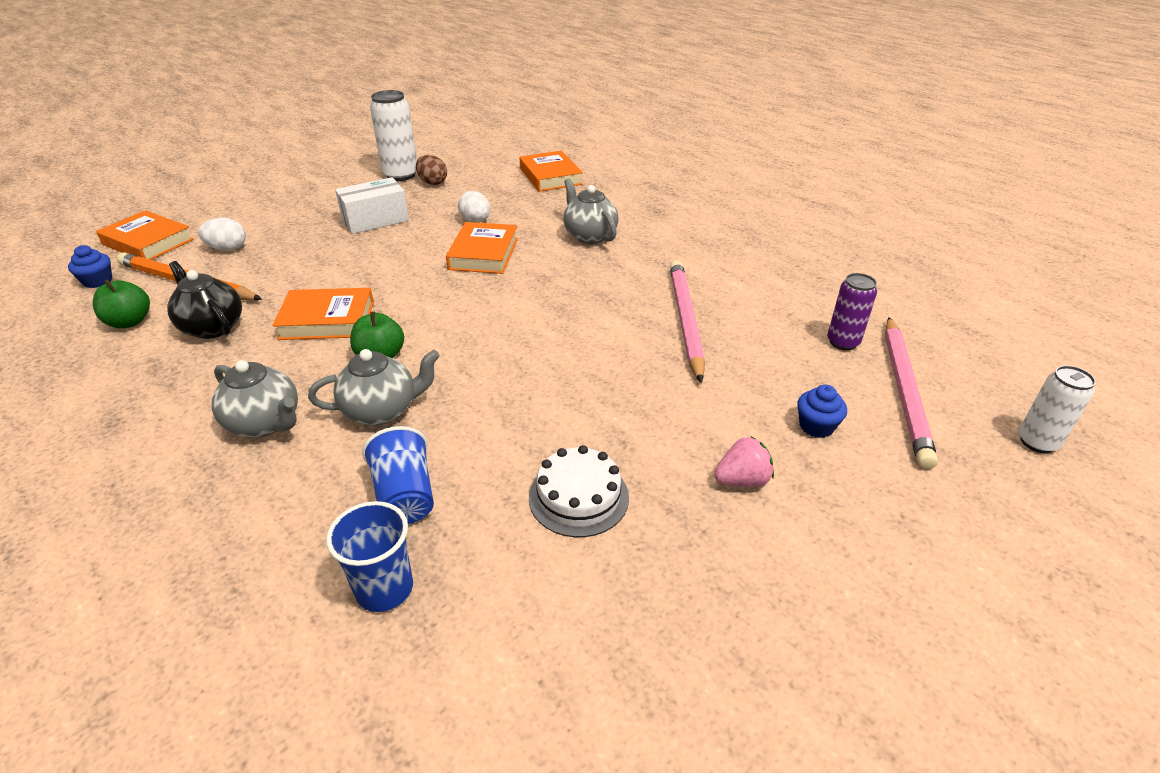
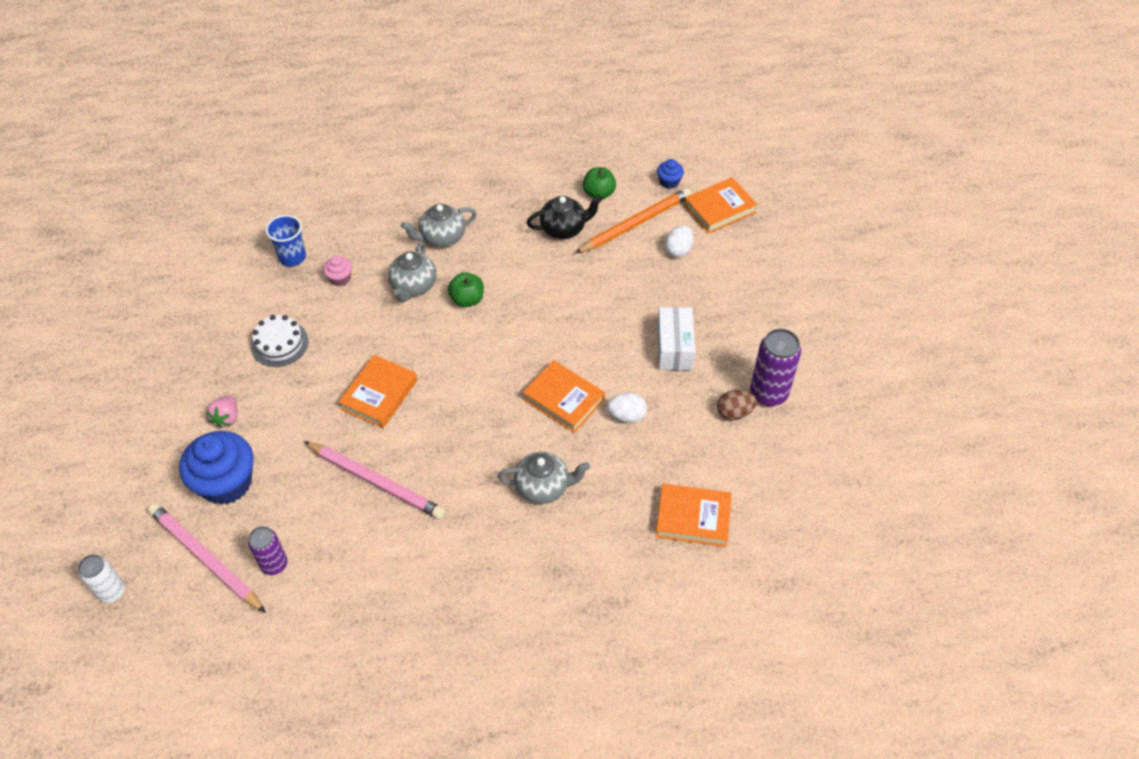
camera: 120 degrees right, 15 degrees up
orange book [272,288,374,340] -> orange book moved to [339,355,417,428]
blue cup [362,426,434,524] -> pink cupcake [323,256,352,286]
white can [370,90,417,181] -> purple can [750,329,801,406]
blue cupcake [797,385,847,438] -> blue cupcake [179,431,254,505], size x2.17

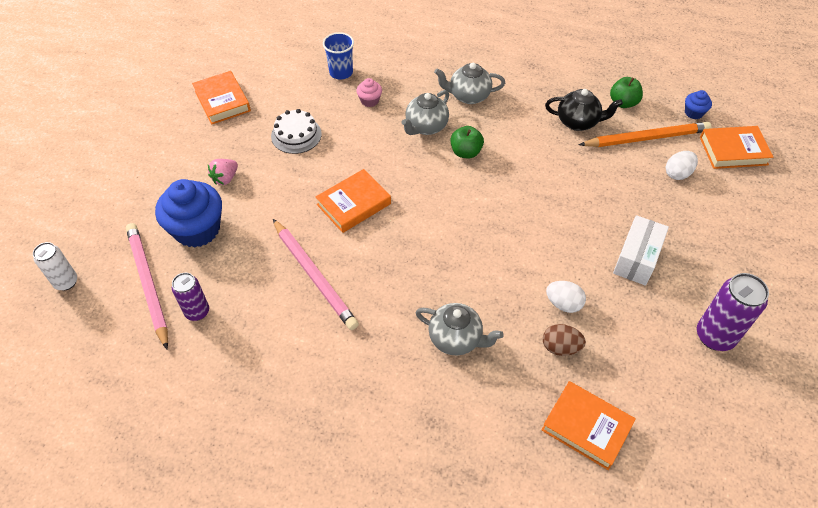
camera: 25 degrees right, 0 degrees up
orange book [523,360,605,433] -> orange book moved to [192,71,251,125]
brown egg [717,390,757,420] -> brown egg moved to [543,324,586,356]

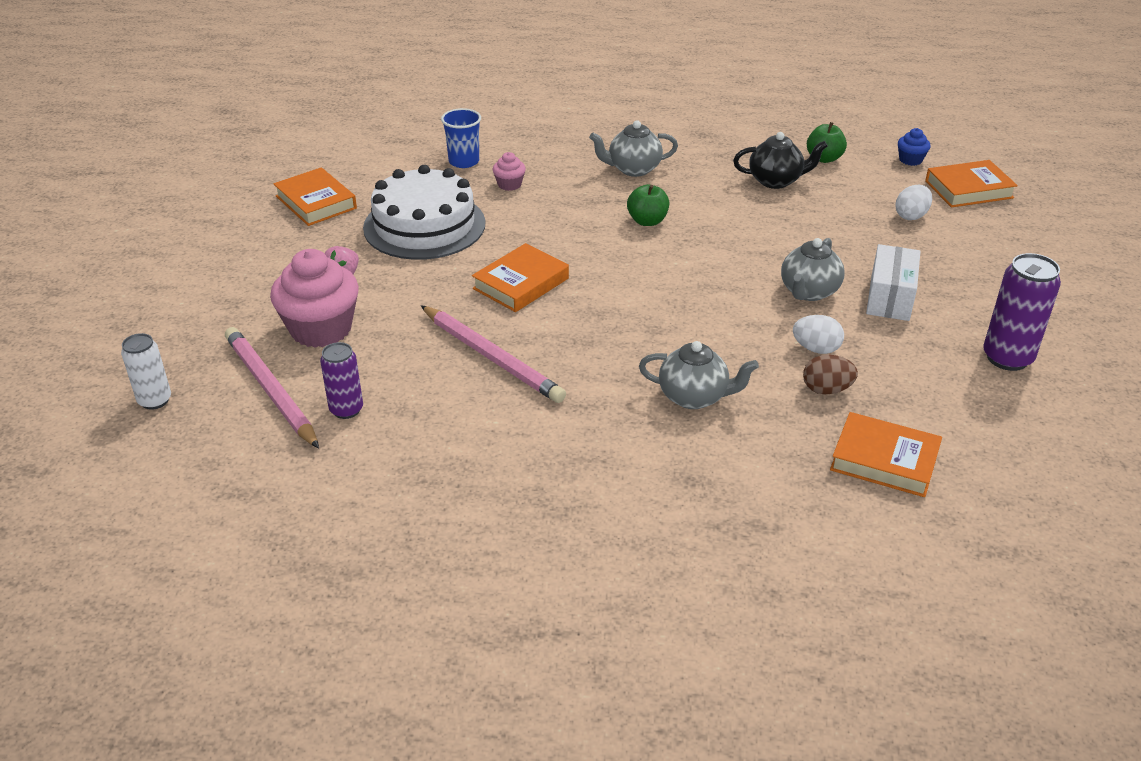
camera: 10 degrees left, 15 degrees down
blue cupcake [155,179,222,248] -> pink cupcake [270,249,359,348]
white cake [271,109,322,154] -> white cake [363,165,485,260], size x1.84
grey teapot [401,90,449,135] -> grey teapot moved to [781,238,845,301]
orange pencil [579,122,711,147] -> none

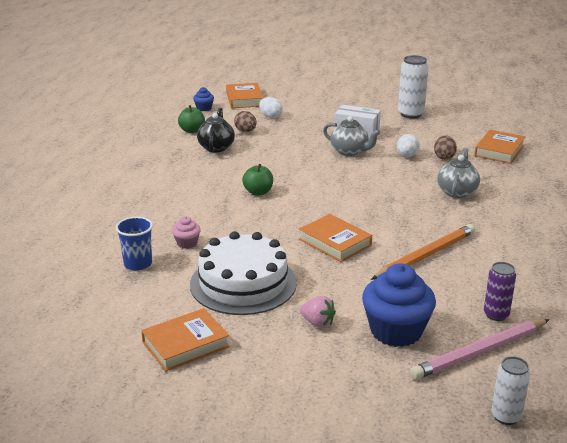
camera: 85 degrees left, 10 degrees down
pink cupcake [270,249,359,348] -> blue cupcake [362,263,436,347]
pink pencil [421,305,566,403] -> orange pencil [371,224,475,280]
grey teapot [589,120,678,177] -> none
purple can [983,253,1061,371] -> white can [398,55,429,119]
none -> brown egg [234,111,257,132]

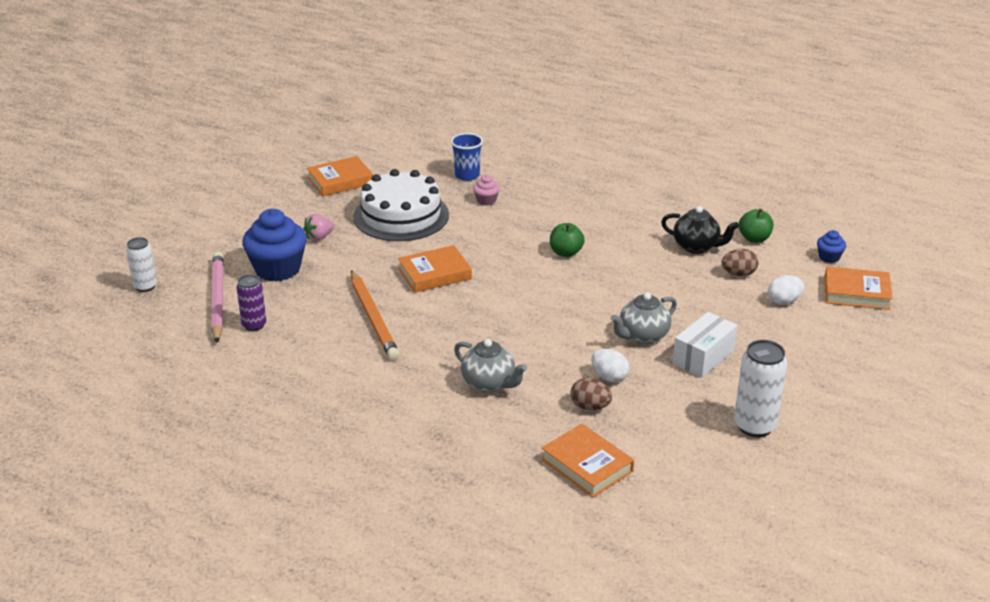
camera: 110 degrees right, 5 degrees up
orange book [141,308,230,371] -> orange book turned 75 degrees clockwise [307,156,373,196]

